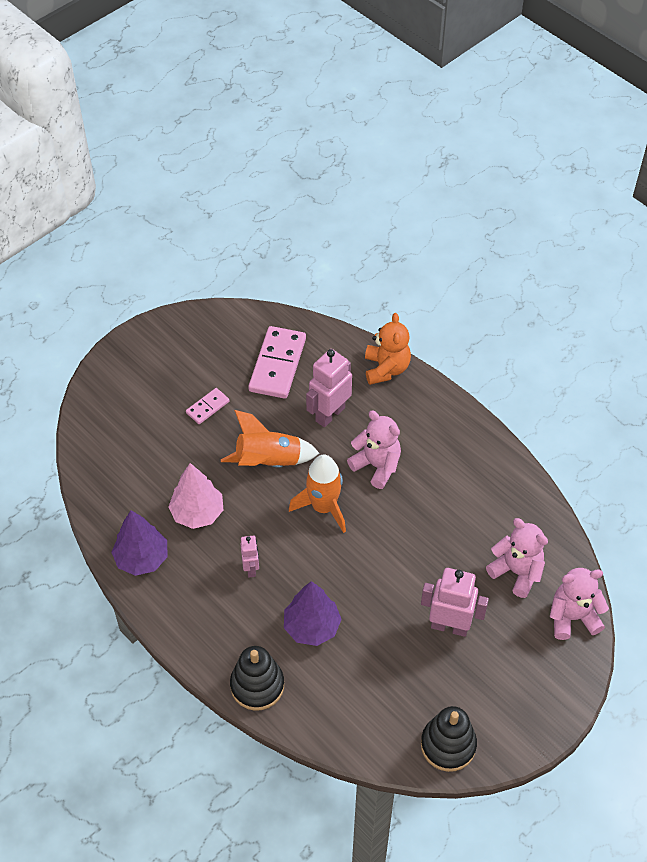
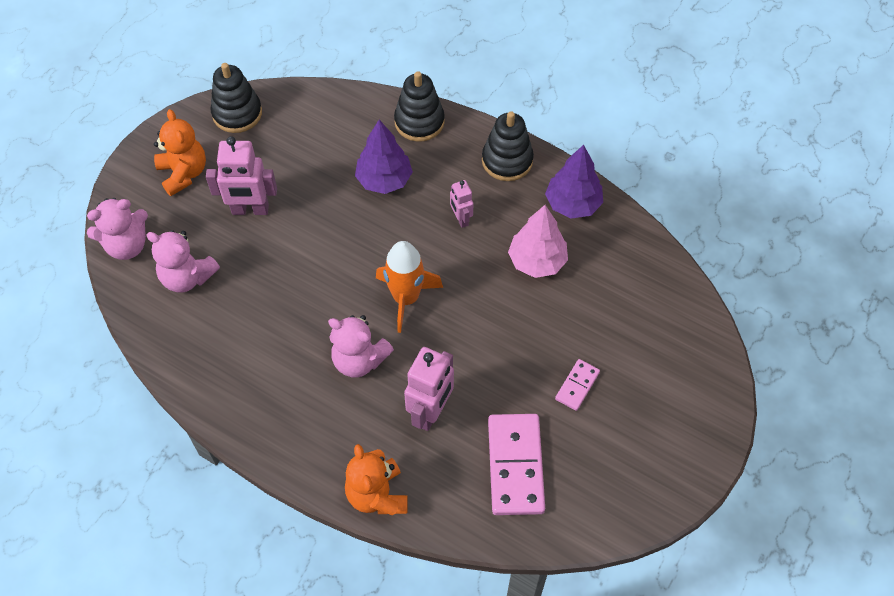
camera: 165 degrees right, 5 degrees up
orange rocket [221,410,319,467] -> none
none -> orange teddy bear [154,109,206,196]
none -> black stacking toy [482,111,534,181]

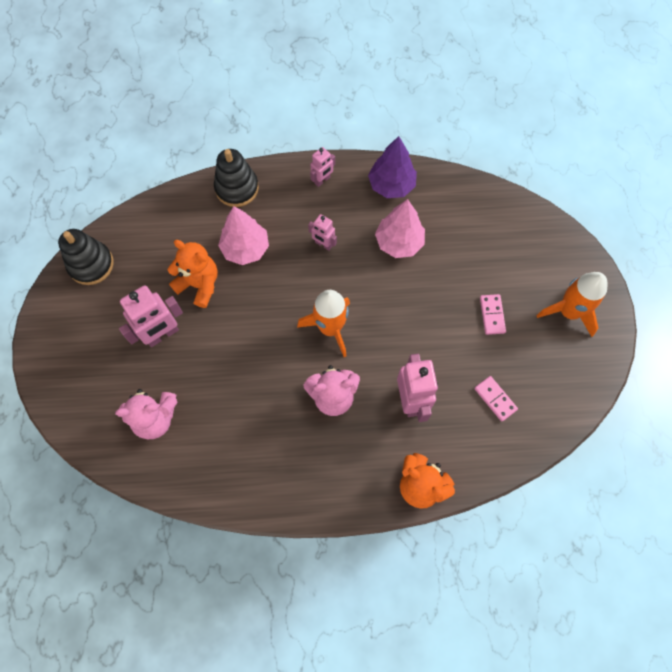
camera: 35 degrees left, 10 degrees up
pink teddy bear [87,198,148,260] -> none
orange teddy bear [154,109,206,196] -> orange teddy bear moved to [168,240,218,308]
purple tree [355,120,413,194] -> pink tree [218,206,269,265]
black stacking toy [482,111,534,181] -> pink robot [310,147,335,187]
pink domino [488,414,545,515] -> pink domino [474,376,518,421], size x0.51
none -> orange rocket [536,272,608,337]

